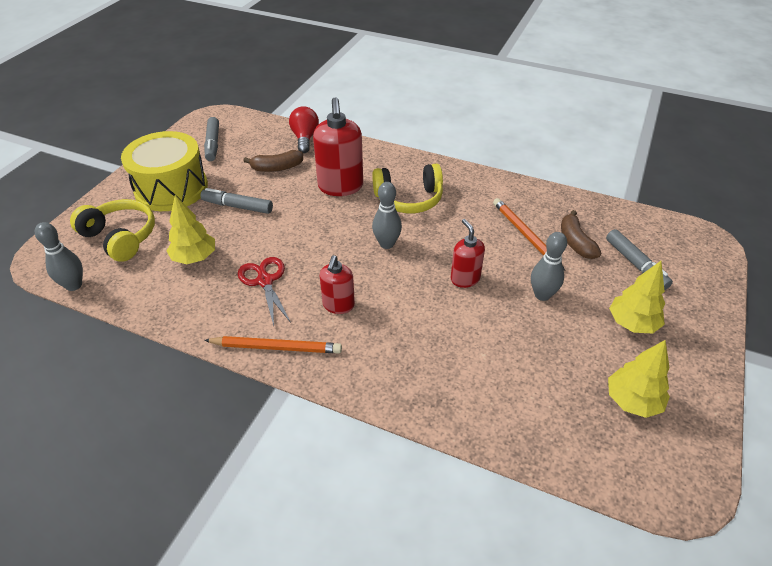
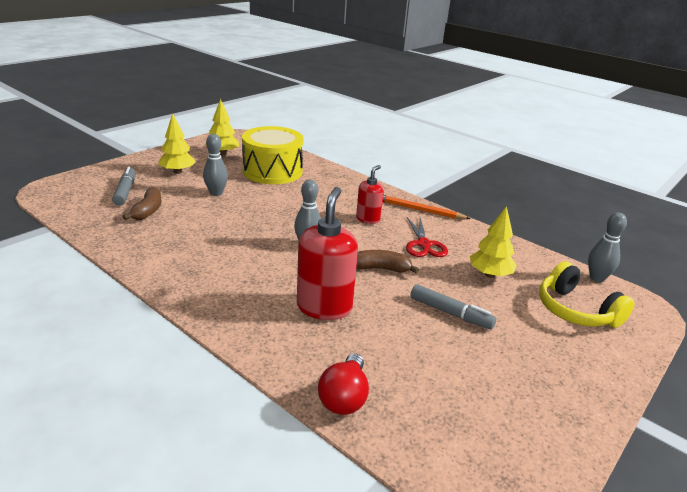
camera: 165 degrees left, 15 degrees down
yellow drum [121,131,208,211] -> yellow drum moved to [242,126,304,184]
grey marker [204,117,219,161] -> none
brown banana [243,150,303,172] -> brown banana moved to [356,250,419,273]
yellow headphones [372,164,443,213] -> none
red soap dispenser [451,219,485,288] -> none
orange pencil [493,198,565,271] -> none

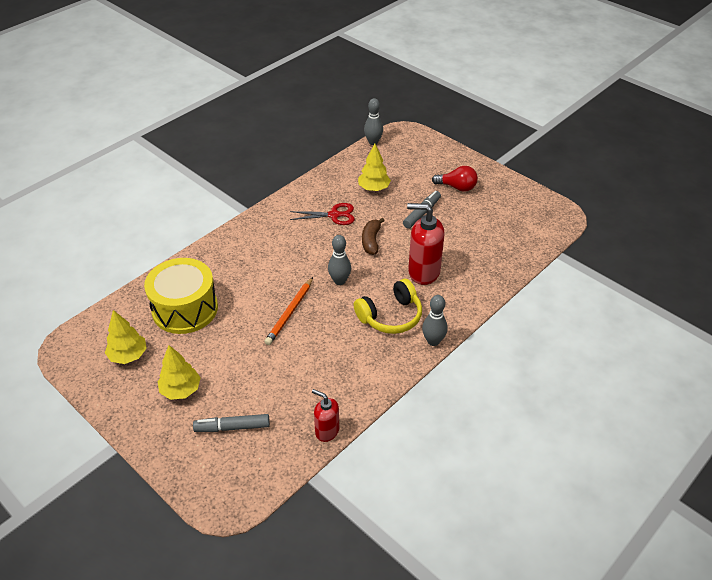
camera: 85 degrees left, 15 degrees up
brown banana [123,187,161,220] -> none
grey bowling pin [203,134,228,196] -> grey bowling pin moved to [422,295,448,346]
red light bulb [318,353,369,415] -> red light bulb moved to [432,166,478,192]
red soap dispenser [356,165,384,224] -> red soap dispenser moved to [312,389,339,442]
orange pencil [383,195,471,219] -> orange pencil moved to [264,277,313,345]
yellow headphones [539,261,634,328] -> yellow headphones moved to [354,279,422,334]

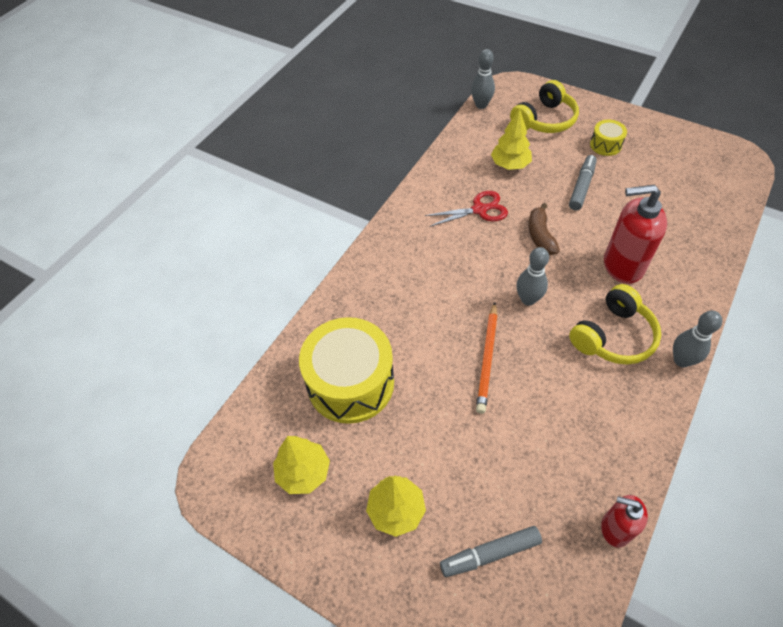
camera: 10 degrees left, 10 degrees up
red light bulb [432,166,478,192] -> yellow drum [590,120,627,156]
none -> yellow headphones [510,80,579,133]

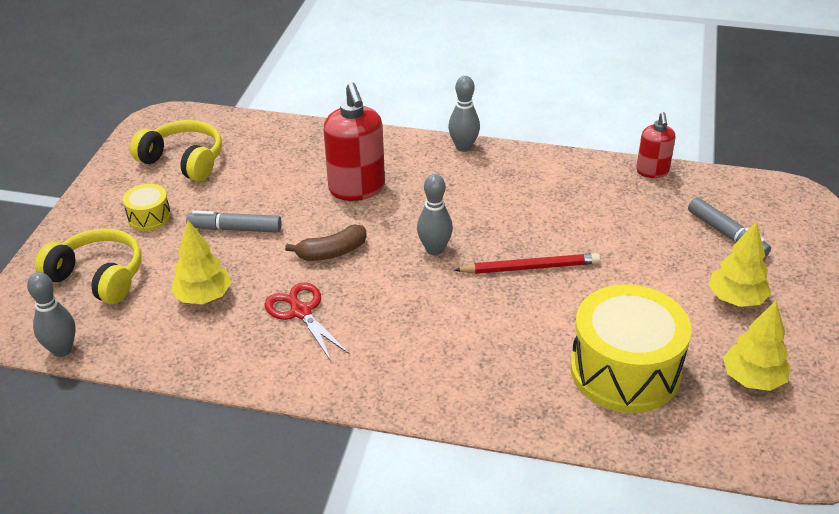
camera: 110 degrees left, 15 degrees down
orange pencil [476,302,498,414] -> red pencil [454,253,600,274]
yellow headphones [569,284,661,365] -> yellow headphones moved to [130,120,222,181]

